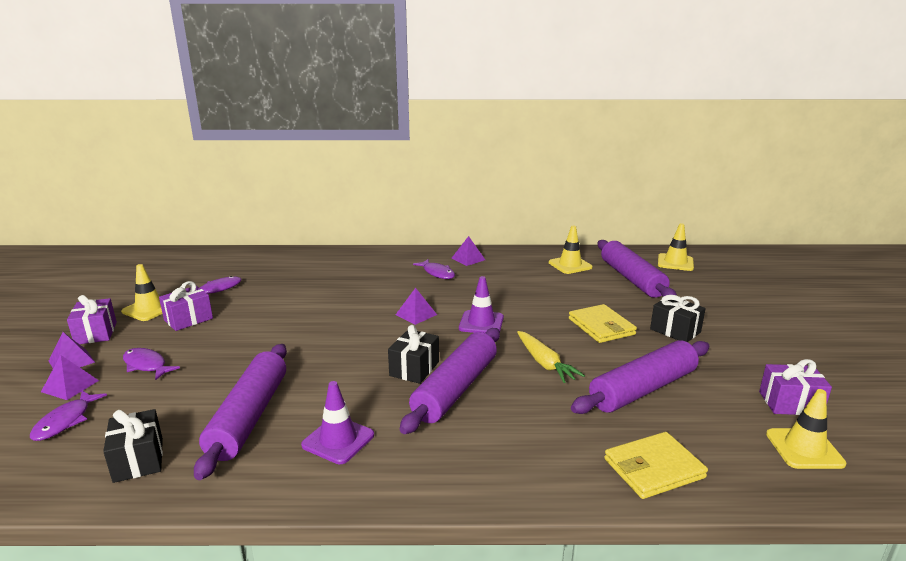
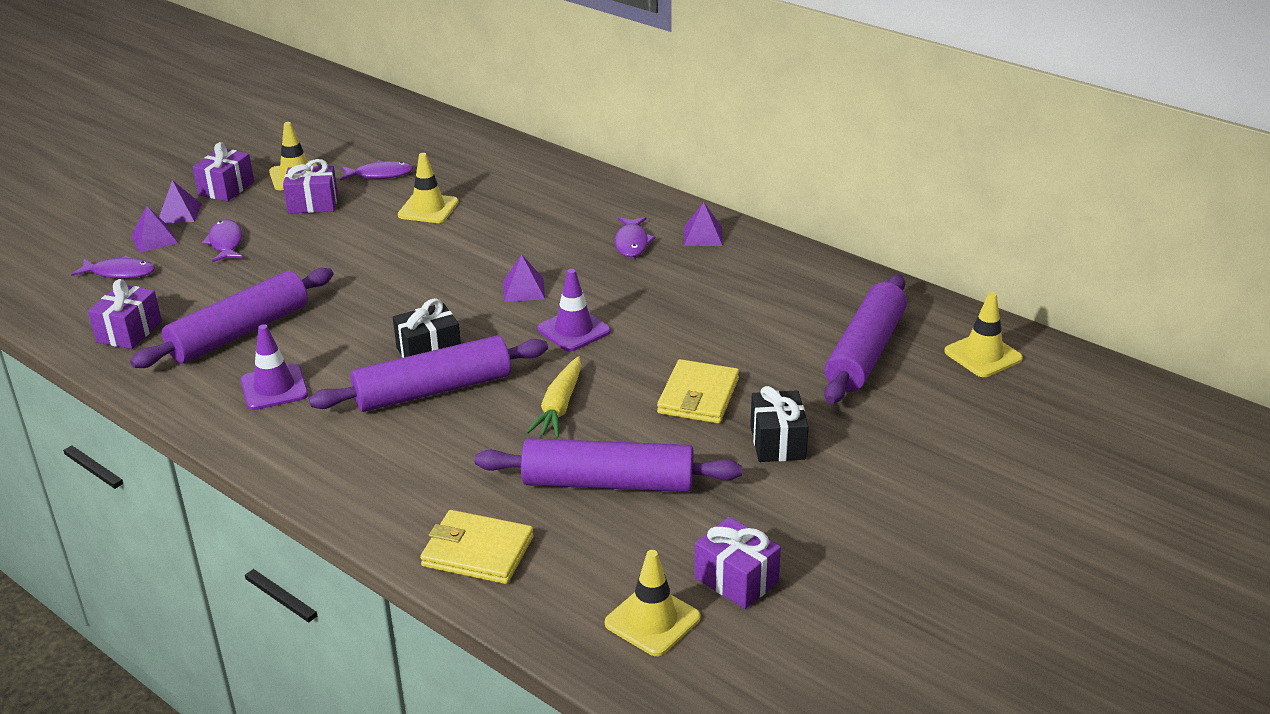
camera: 40 degrees right, 10 degrees up
purple fish [30,391,107,441] -> purple fish turned 135 degrees counterclockwise [71,256,155,279]
black gift [103,409,163,483] -> purple gift [88,279,162,349]
yellow traffic cone [549,226,593,274] -> yellow traffic cone moved to [398,153,459,223]

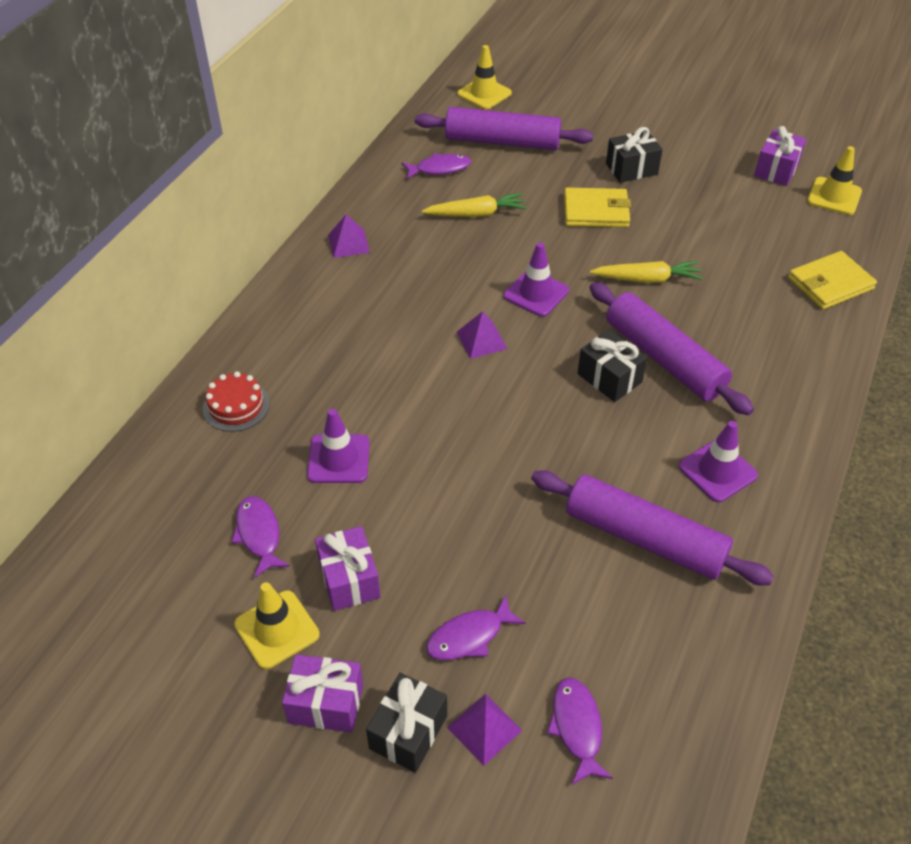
camera: 105 degrees left, 15 degrees up
purple gift [88,279,162,349] -> none
purple pyramid [159,180,202,223] -> black gift [366,673,447,773]
yellow traffic cone [398,153,459,223] -> purple traffic cone [307,409,370,483]
yellow wallet [420,510,534,584] -> yellow wallet turned 60 degrees clockwise [788,251,877,310]
purple rolling pin [475,438,742,492] -> none
purple fish [615,217,655,257] -> purple fish moved to [402,153,471,179]
none -> red cake [203,371,270,432]
none -> yellow carrot [422,193,527,217]

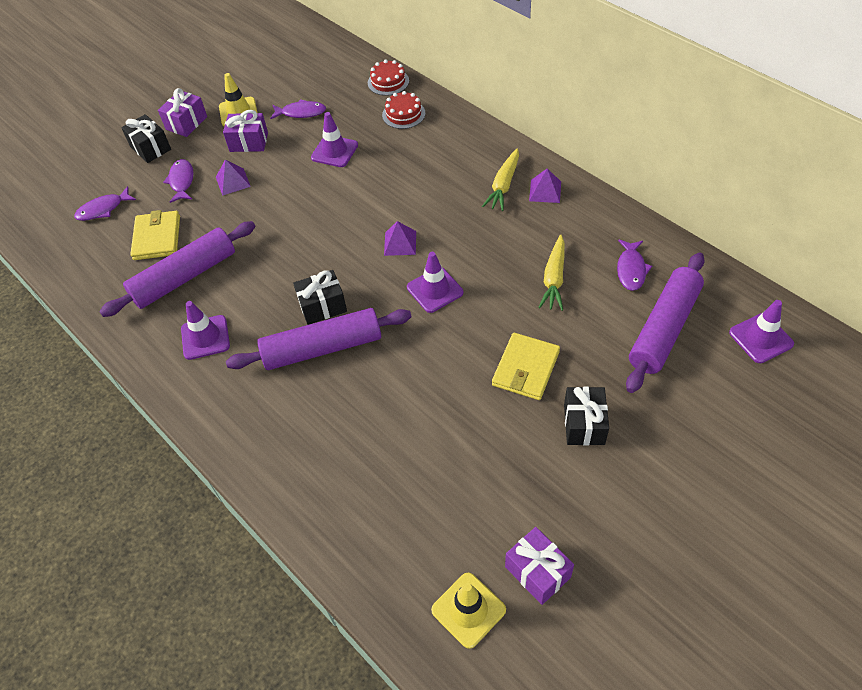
camera: 115 degrees right, 5 degrees up
purple pyramid [447,694,522,766] -> purple pyramid moved to [216,159,251,196]
yellow traffic cone [457,45,512,109] -> purple traffic cone [729,300,794,363]
purple fish [547,678,613,785] -> purple fish turned 135 degrees clockwise [74,186,136,221]
yellow carrot [590,261,703,283] -> yellow carrot moved to [482,148,519,211]
yellow wallet [788,251,877,310] -> yellow wallet moved to [130,210,180,260]
none -> red cake [368,60,409,96]

